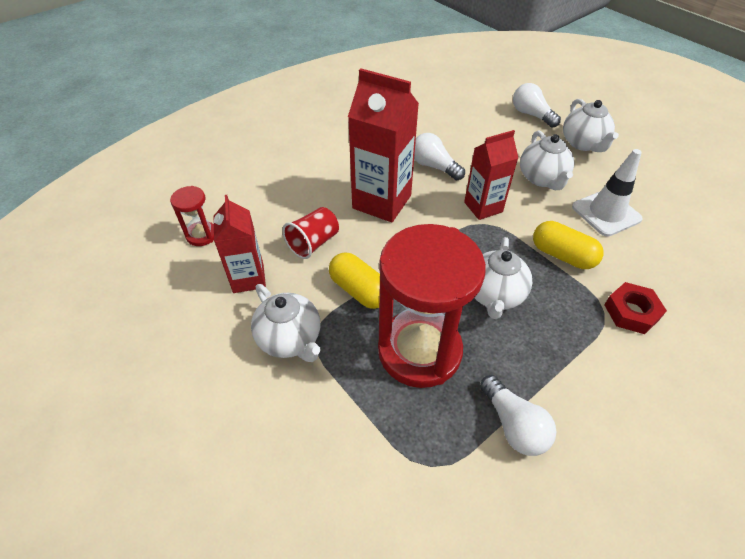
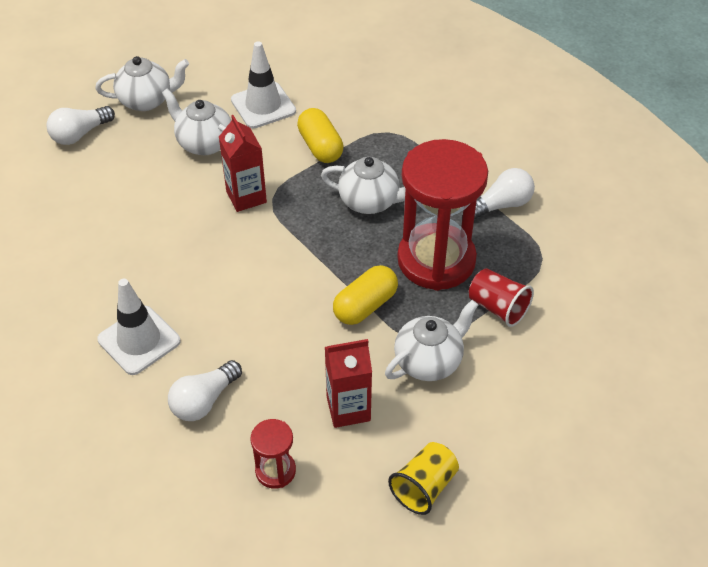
camera: 90 degrees left, 0 degrees up
red cup [282,207,339,259] -> red cup moved to [469,268,534,327]
red carton [348,68,419,222] -> none
white light bulb [414,133,465,180] -> white light bulb moved to [168,360,242,421]
white teapot [520,130,574,190] -> white teapot turned 135 degrees counterclockwise [162,89,231,155]
yellow capsule [533,221,603,269] -> yellow capsule turned 60 degrees counterclockwise [297,108,343,163]
red nut [604,282,667,334] -> none
none -> white traffic cone [97,279,181,375]
none -> yellow cup [388,442,459,515]

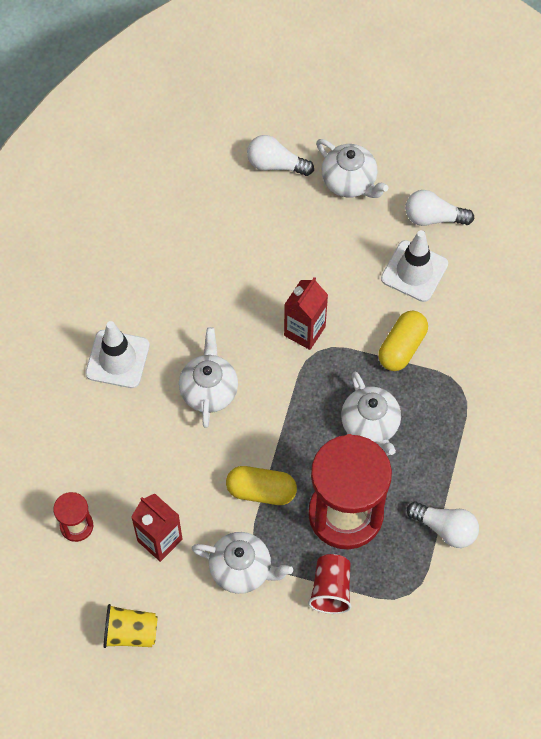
camera: 55 degrees right, 15 degrees up
white teapot [162,89,231,155] -> white teapot moved to [179,327,238,428]
white light bulb [168,360,242,421] -> white light bulb moved to [405,190,474,226]

